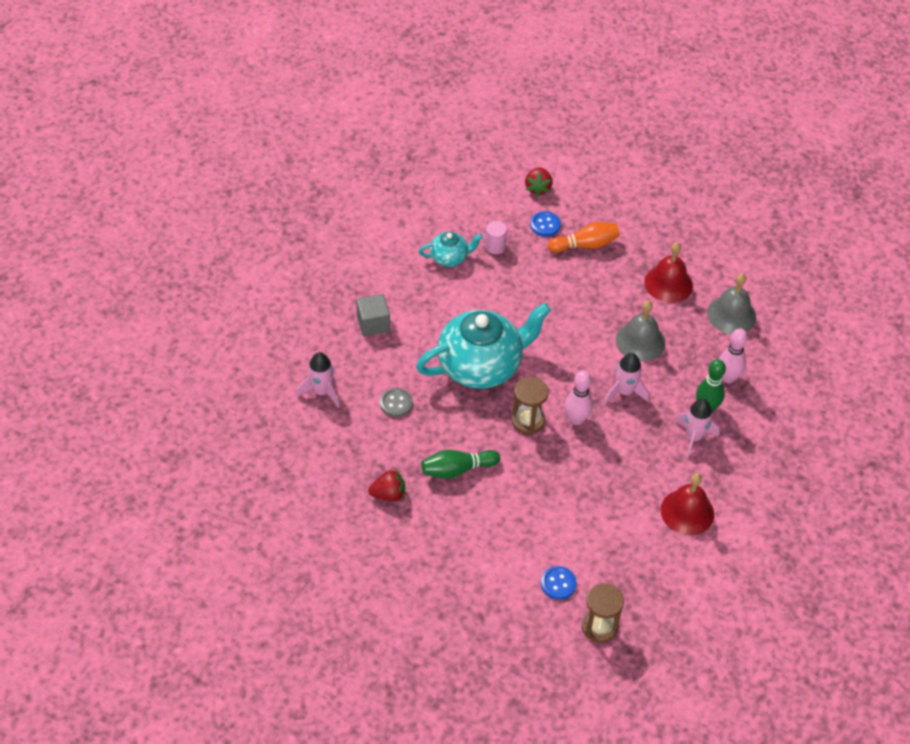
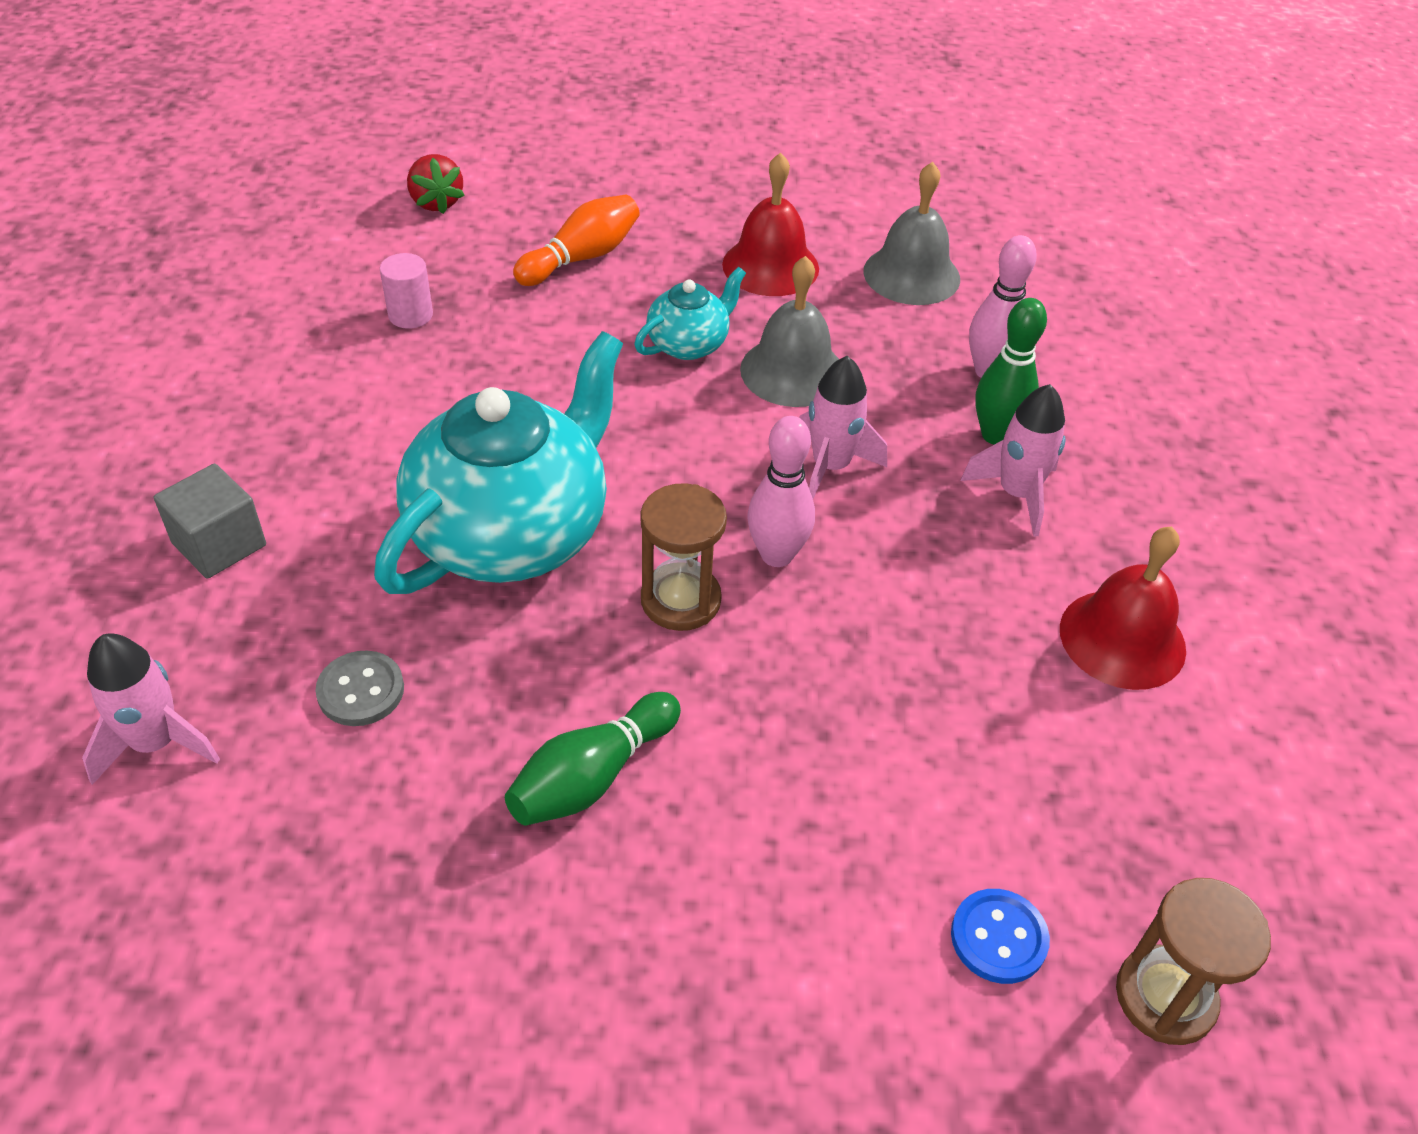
camera: 30 degrees left, 5 degrees down
red strawberry [368,469,405,501] -> none
turquoise teapot [419,232,483,267] -> turquoise teapot moved to [634,267,746,360]
blue button [530,211,561,237] -> none

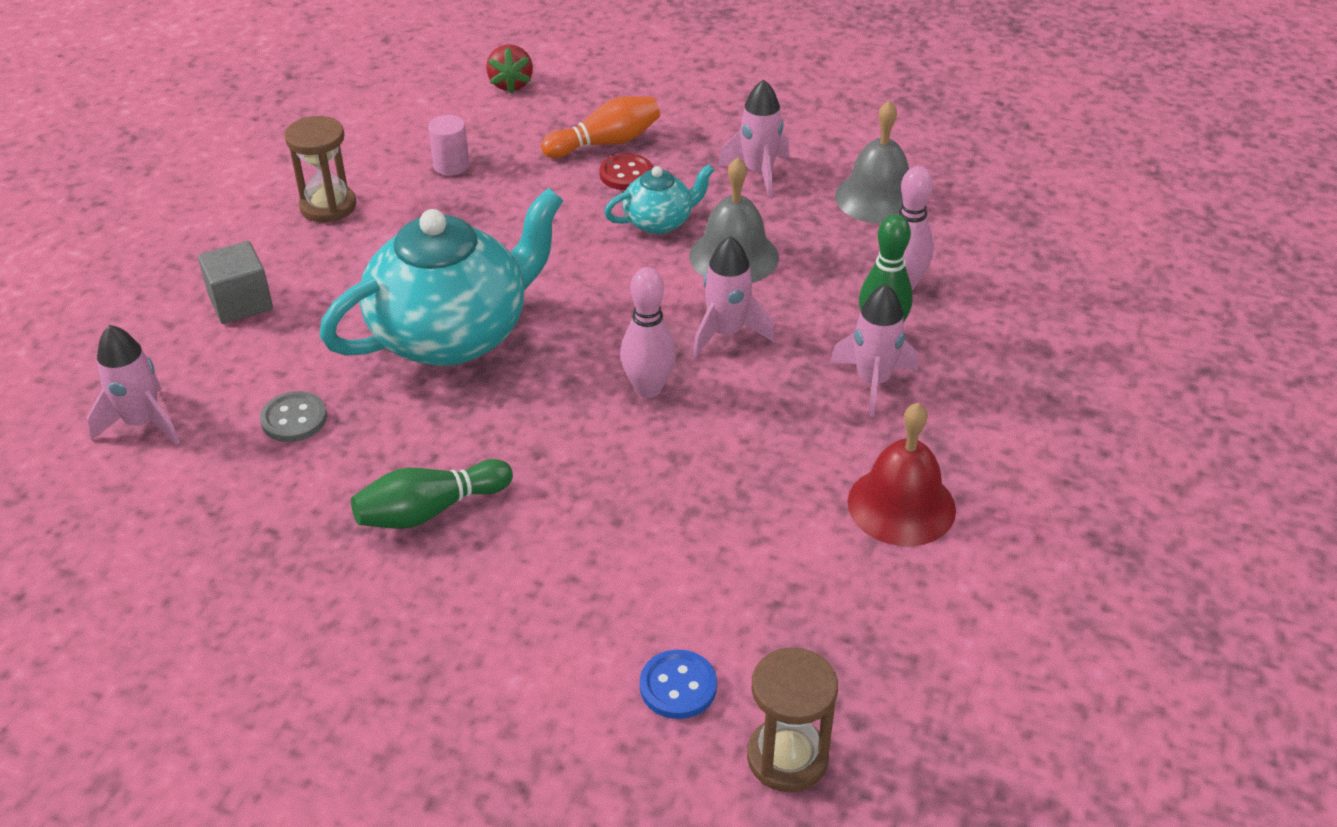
camera: 20 degrees right, 5 degrees down
brown hourglass [640,483,727,631] -> brown hourglass moved to [284,116,356,222]
red bell [722,152,819,296] -> pink rocket [718,79,790,197]
none -> red button [599,154,653,190]

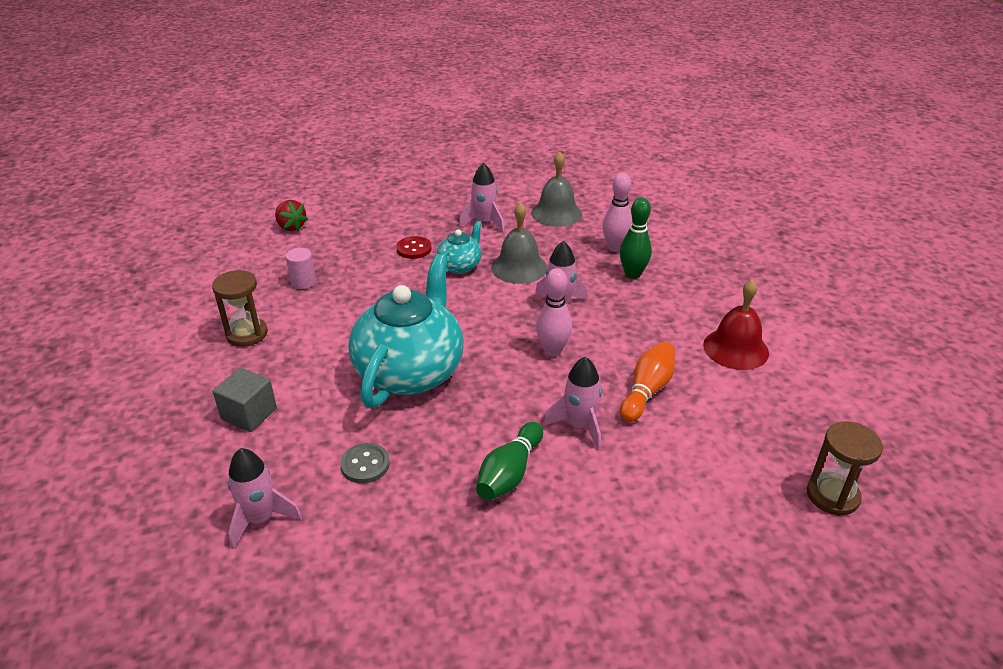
camera: 35 degrees left, 5 degrees down
orange bowling pin [541,96,660,158] -> orange bowling pin moved to [620,341,675,422]
blue button [640,650,717,719] -> none
pink rocket [830,284,918,417] -> pink rocket moved to [543,357,602,450]

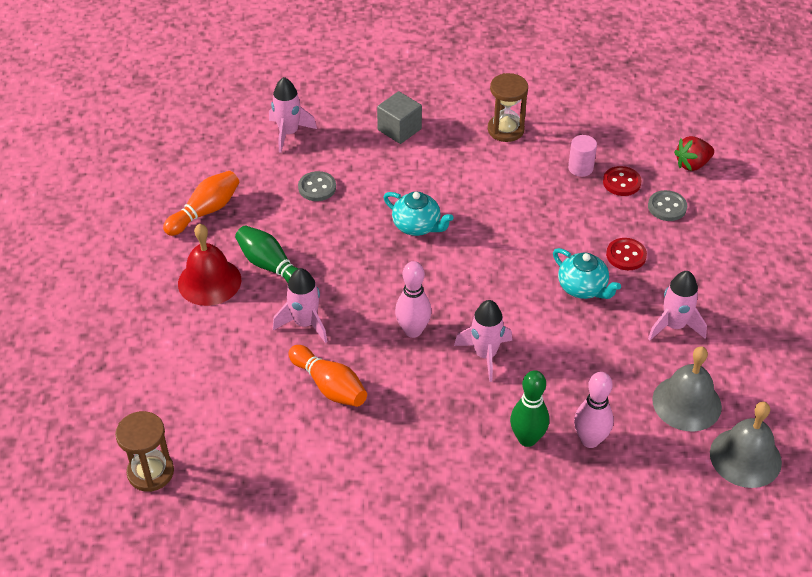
camera: 105 degrees right, 10 degrees up
turquoise teapot [348,254,464,408] -> turquoise teapot [384,192,454,236], size x0.47
grey bell [491,202,547,284] -> grey bell moved to [710,402,782,488]
red bell [703,279,769,370] -> red bell moved to [178,224,241,306]
none -> orange bowling pin [163,171,239,236]
none -> red button [603,166,642,196]
none -> grey button [648,190,687,221]

